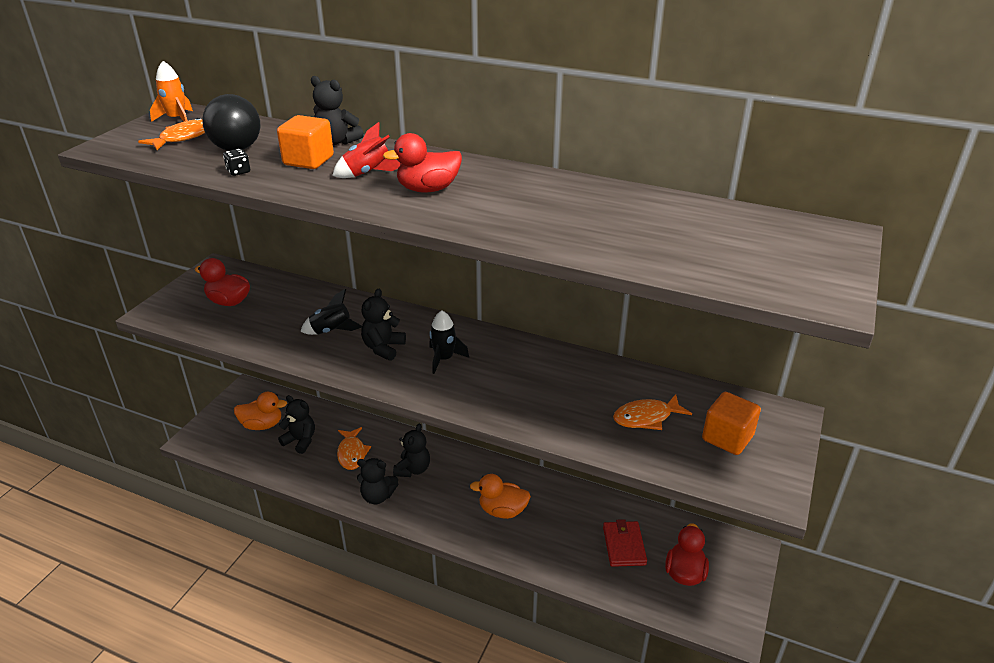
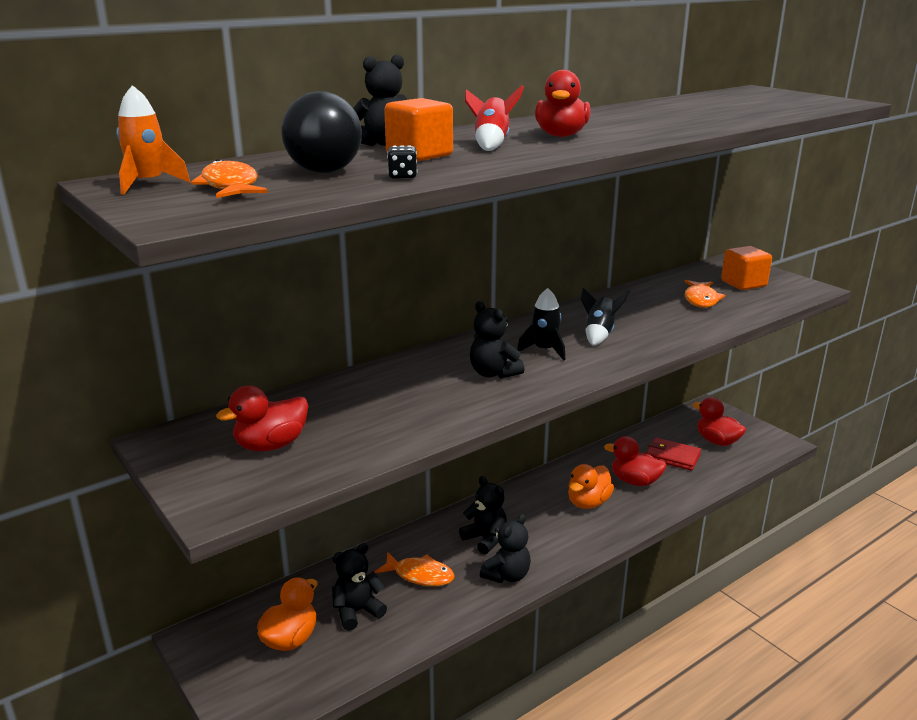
camera: 60 degrees left, 10 degrees down
black rocket [301,289,362,335] -> black rocket moved to [581,288,630,345]
none -> red duck [604,436,667,486]

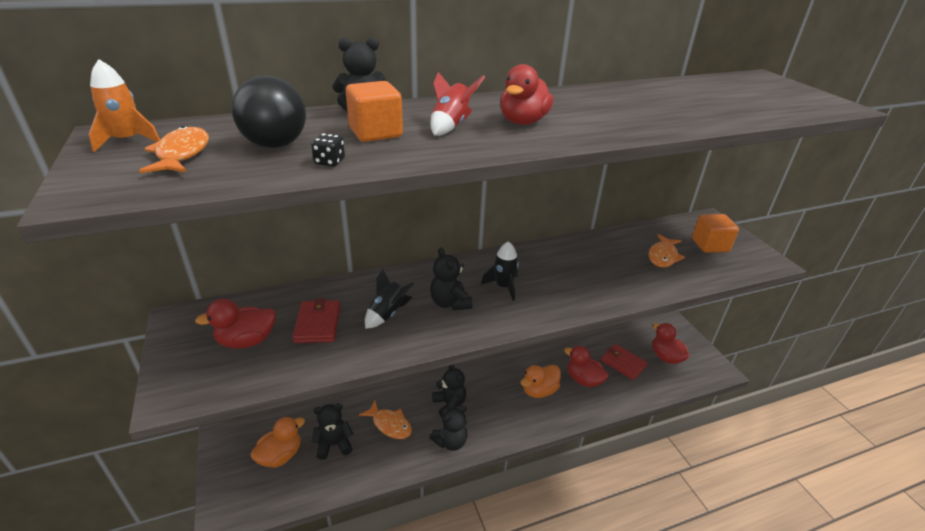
camera: 15 degrees right, 10 degrees up
black rocket [581,288,630,345] -> black rocket moved to [365,269,414,329]
none -> red wallet [293,298,340,343]

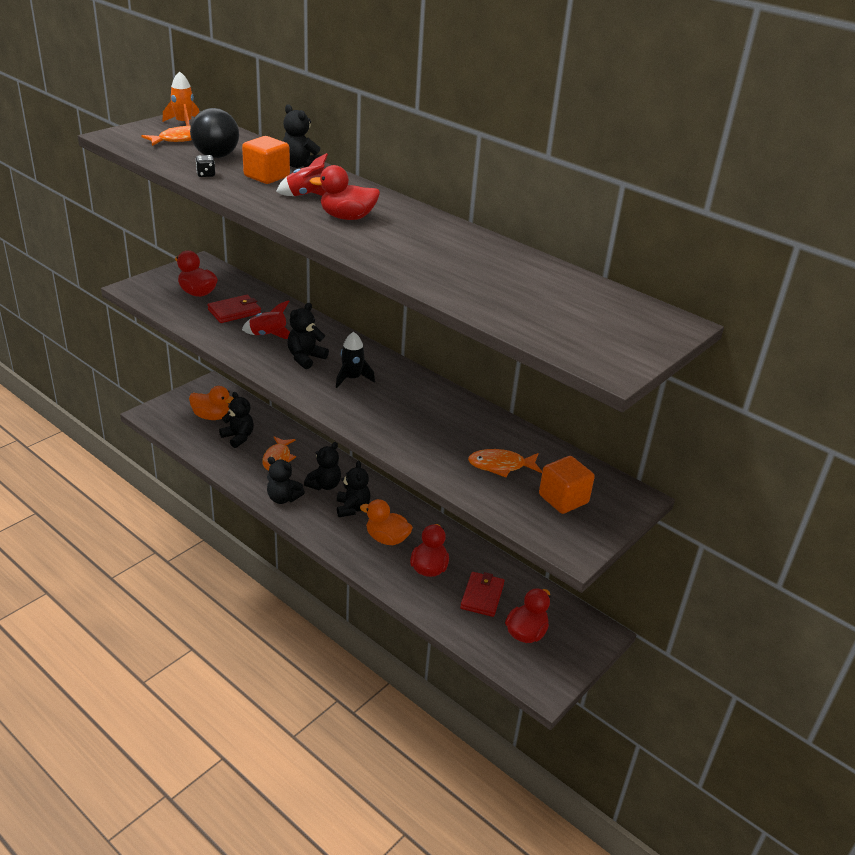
camera: 60 degrees right, 0 degrees up
black rocket [365,269,414,329] -> red rocket [242,300,290,339]
none -> black teddy bear [337,461,371,517]

